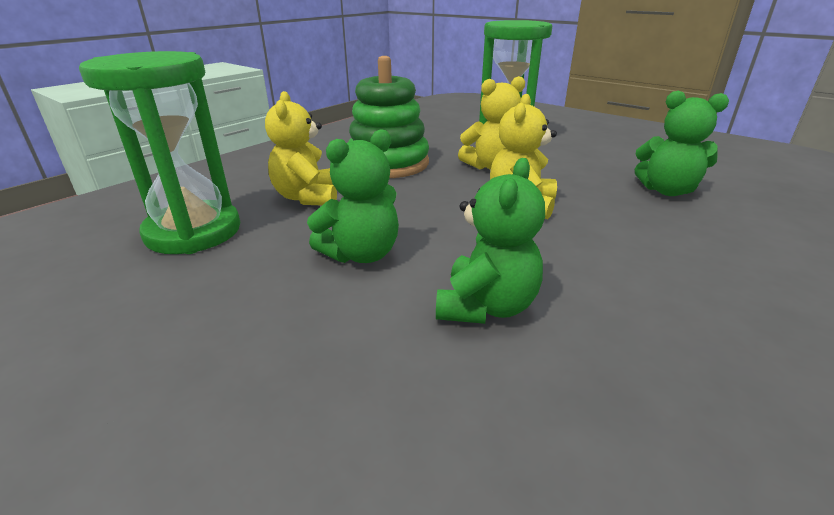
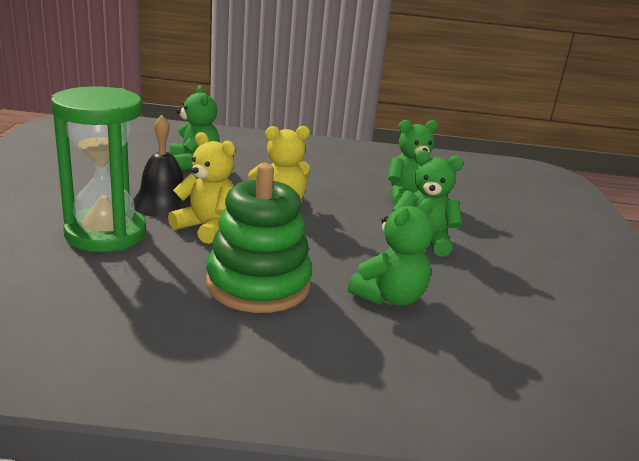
camera: 130 degrees left, 5 degrees down
green hourglass [79,51,240,254] -> none
yellow teddy bear [265,91,337,205] -> green teddy bear [348,198,434,306]
none -> black bell [133,115,191,217]

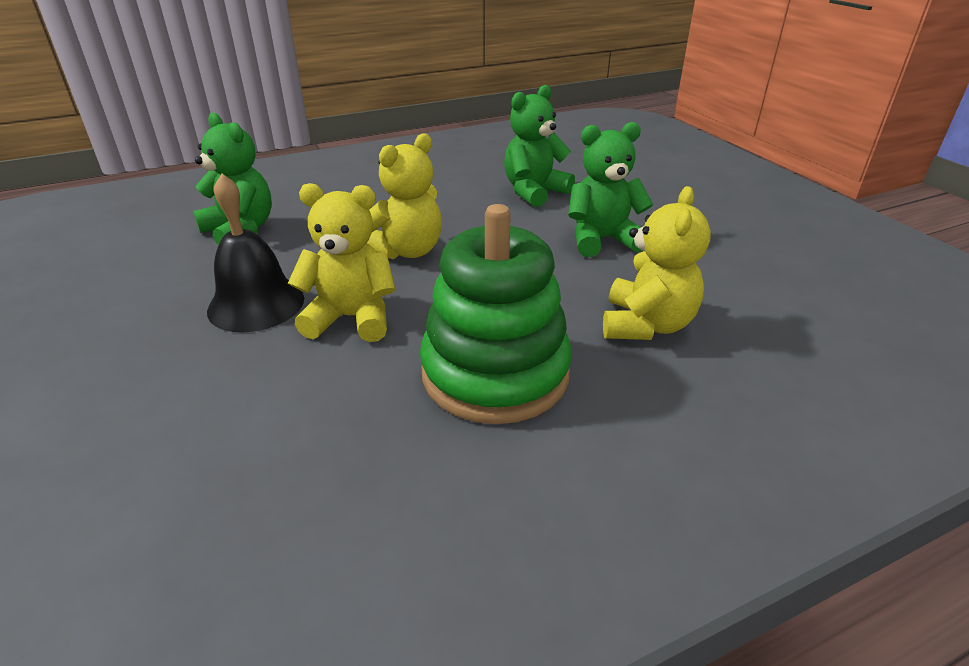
camera: 25 degrees left, 10 degrees up
green hourglass [51,86,146,252] -> none
green teddy bear [348,198,434,306] -> yellow teddy bear [603,186,711,340]

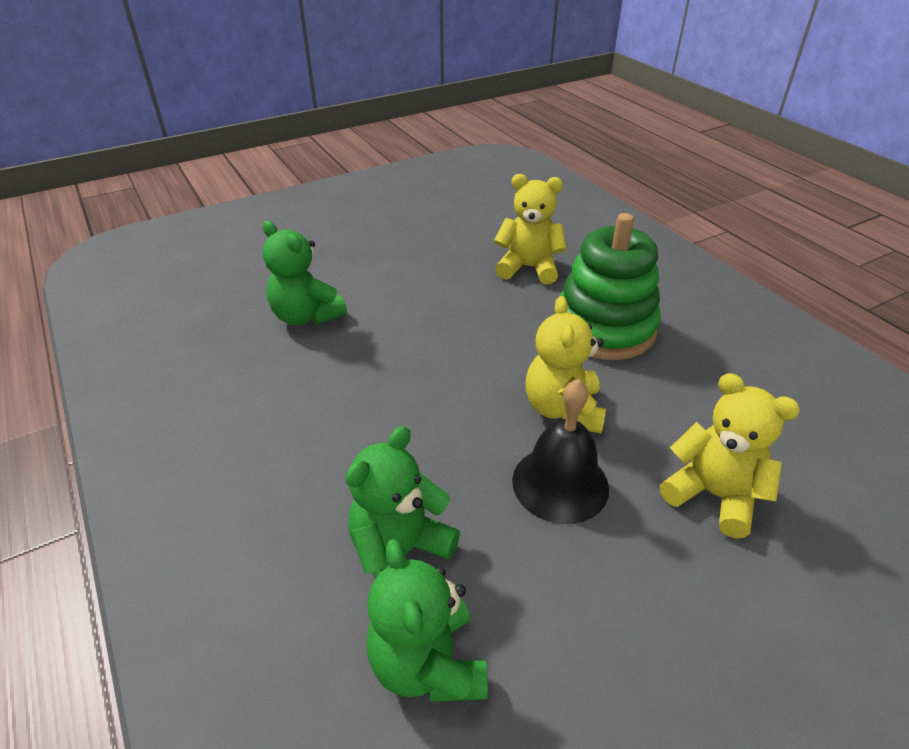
camera: 95 degrees left, 5 degrees up
yellow teddy bear [367,133,442,260] -> yellow teddy bear moved to [660,373,800,538]
green teddy bear [568,122,653,257] -> green teddy bear moved to [366,539,488,702]

